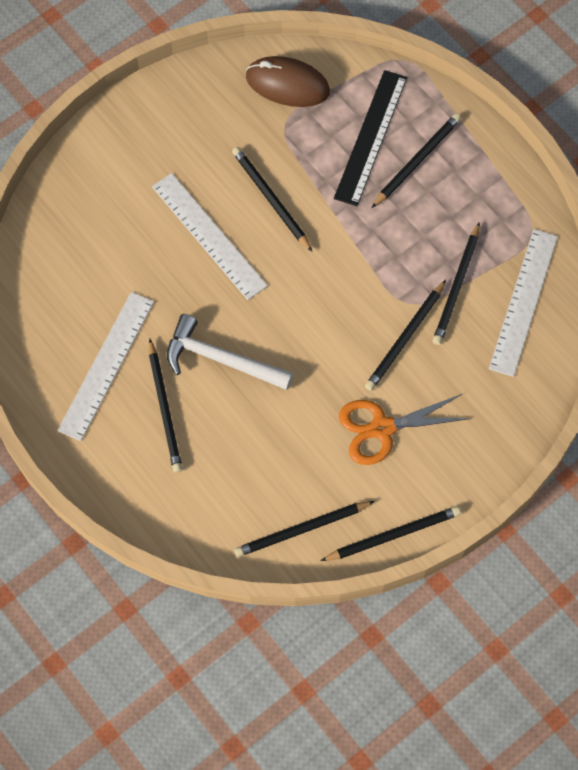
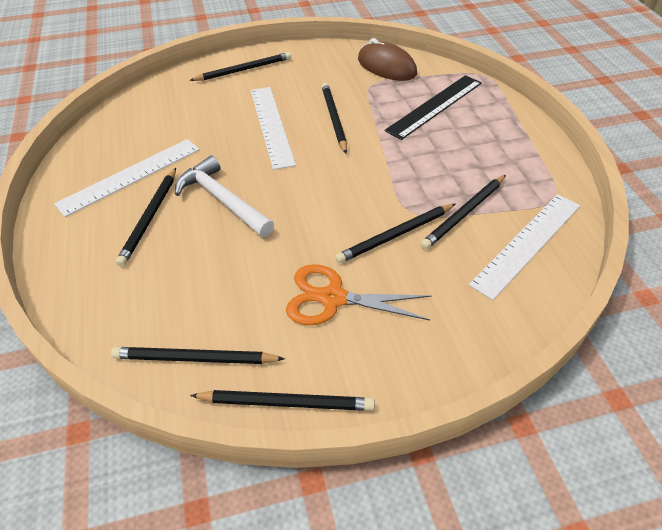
camera: 25 degrees right, 20 degrees down
black pencil [372,113,461,208] -> black pencil moved to [189,52,291,81]

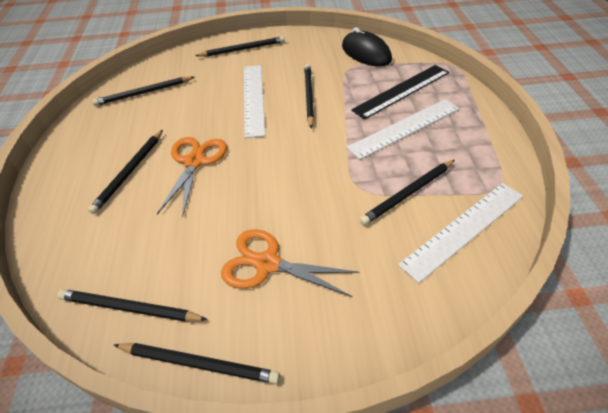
camera: 10 degrees right, 0 degrees up
white ruler [54,139,200,217] -> white ruler moved to [346,99,460,160]
white hammer [175,156,274,237] -> orange scissors [157,137,227,218]
black pencil [335,204,456,263] -> black pencil moved to [92,77,194,106]
brown mouse [358,38,417,81] -> black mouse [342,27,392,67]

